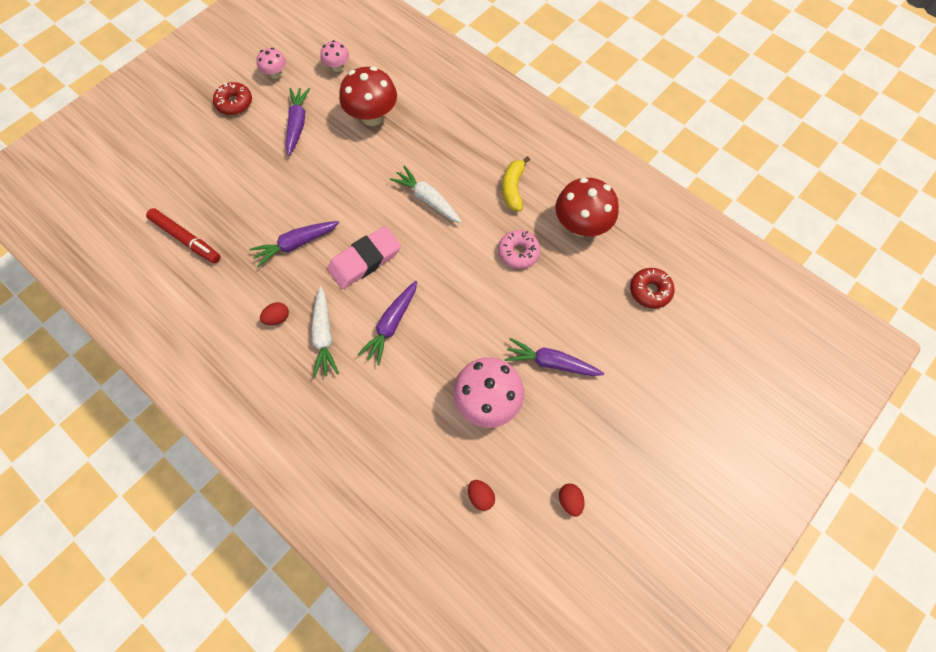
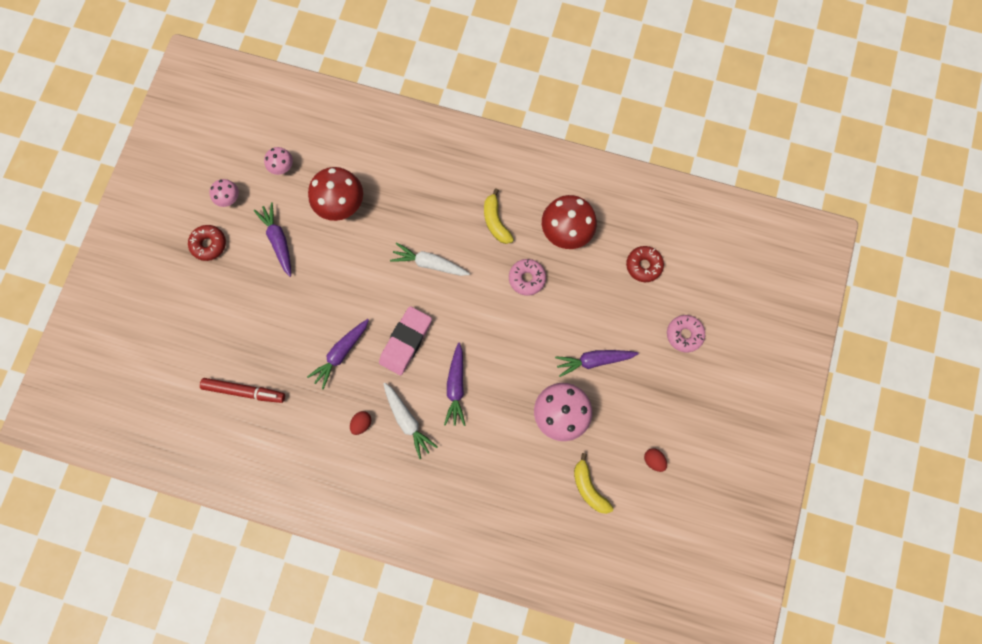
camera: 25 degrees left, 10 degrees up
red egg [468,480,495,511] -> yellow banana [574,453,613,514]
none -> pink donut [667,315,705,352]

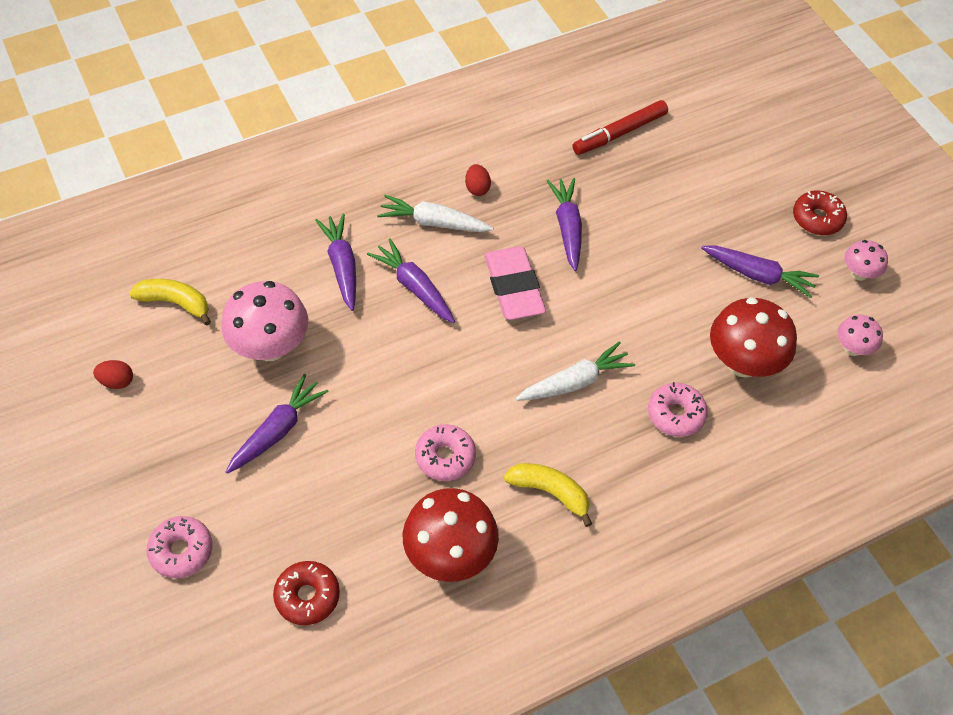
camera: 135 degrees right, 20 degrees down
none -> purple carrot [315,214,356,311]
none -> pink donut [648,382,708,437]

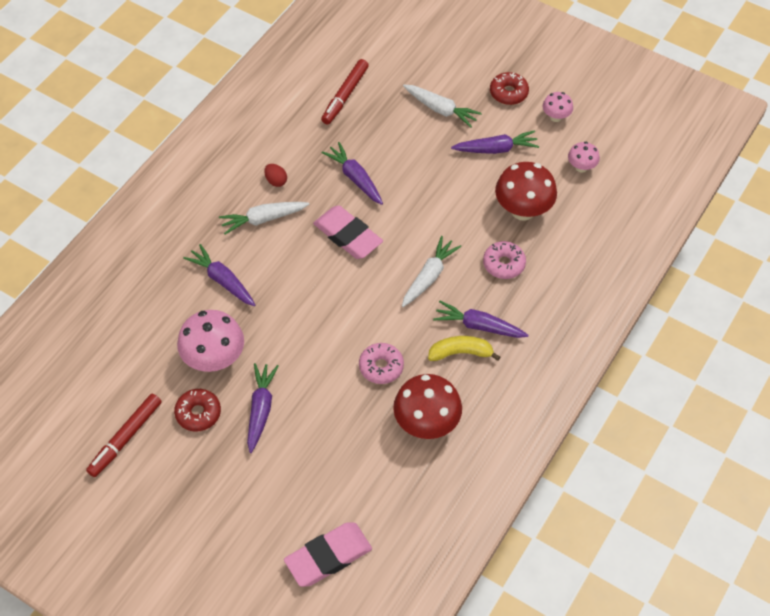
camera: 30 degrees left, 0 degrees up
red egg [93,360,133,389] -> red marker [86,394,162,477]
yellow banana [129,279,211,326] -> none
pink donut [146,516,213,578] -> none
red donut [273,561,340,625] -> red donut moved to [174,389,221,432]
purple carrot [367,239,455,323] -> purple carrot moved to [433,301,528,338]
none -> pink eraser [284,523,372,587]
none -> white carrot [403,85,482,127]

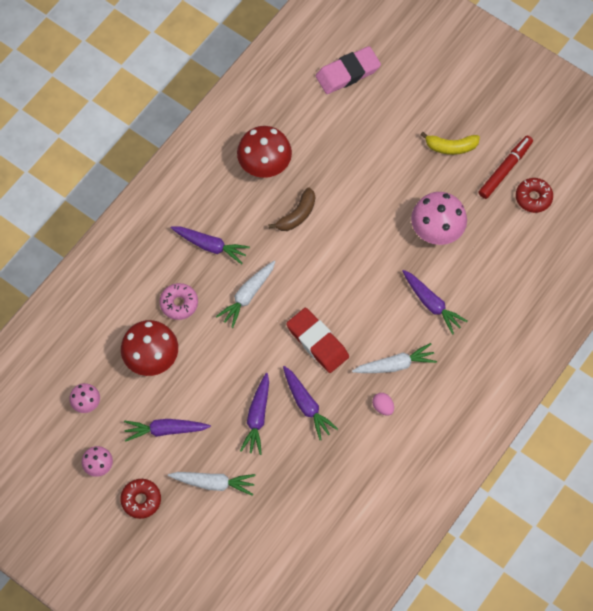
camera: 175 degrees left, 10 degrees up
red donut [174,389,221,432] -> red donut moved to [516,178,553,213]
purple carrot [247,363,279,453] -> purple carrot moved to [240,373,269,455]
red egg [264,164,287,187] -> pink egg [372,393,394,416]
pink eraser [313,206,383,259] -> red eraser [286,308,349,373]
red marker [321,59,369,125] -> none
pink donut [359,343,404,384] -> brown banana [268,187,315,231]
white carrot [403,85,482,127] -> white carrot turned 150 degrees clockwise [168,472,256,496]
yellow banana [428,336,500,361] -> yellow banana moved to [420,132,480,155]

